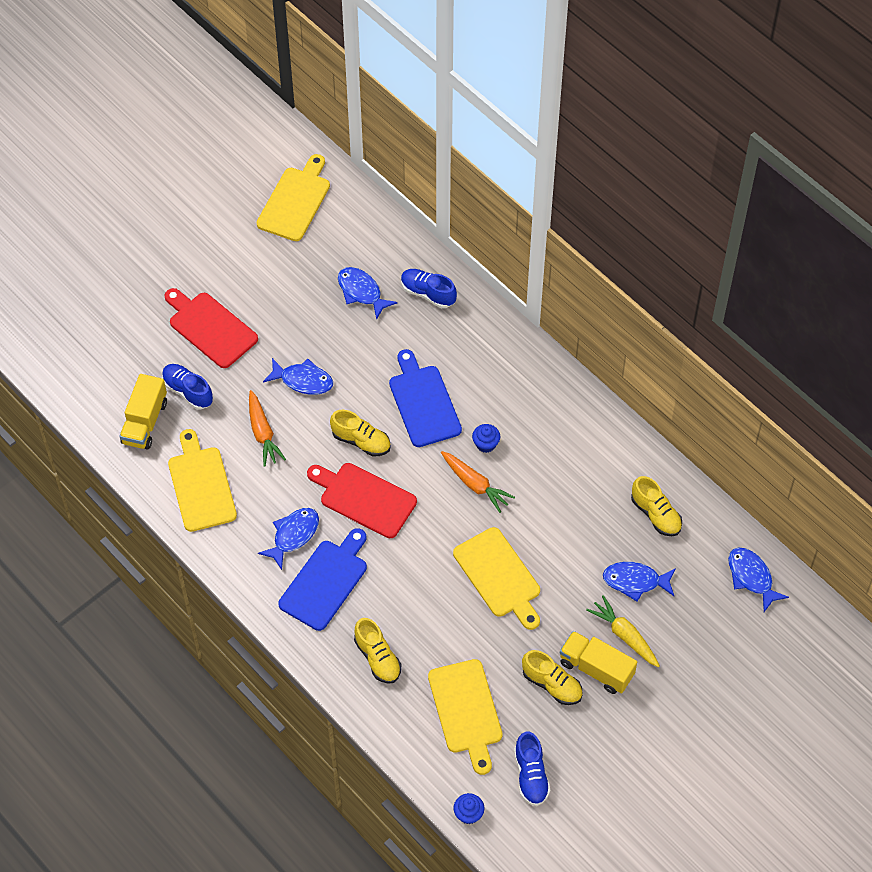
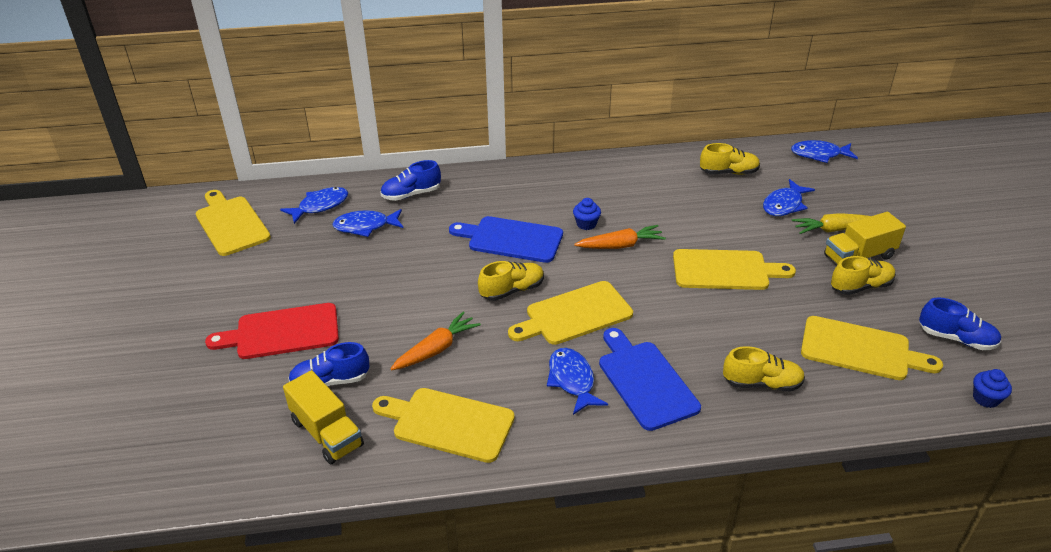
camera: 55 degrees left, 20 degrees down
orange carrot [249,390,286,467] -> orange carrot turned 60 degrees counterclockwise [390,311,481,370]
blue fish [263,358,333,395] -> blue fish moved to [280,187,348,224]
red cutting board [307,463,417,538] -> yellow cutting board [508,281,633,345]

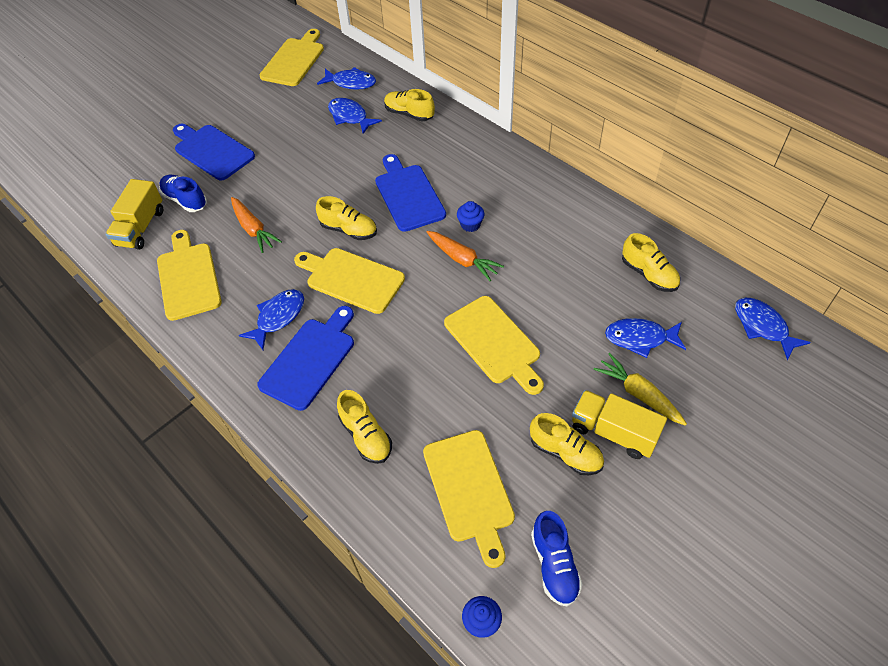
camera: 55 degrees right, 15 degrees up
red cutting board [205,303,339,359] -> blue cutting board [173,124,255,181]
blue shoe [380,160,441,201] -> yellow shoe [384,89,435,121]
orange carrot [390,311,481,370] -> orange carrot turned 45 degrees clockwise [231,197,282,253]

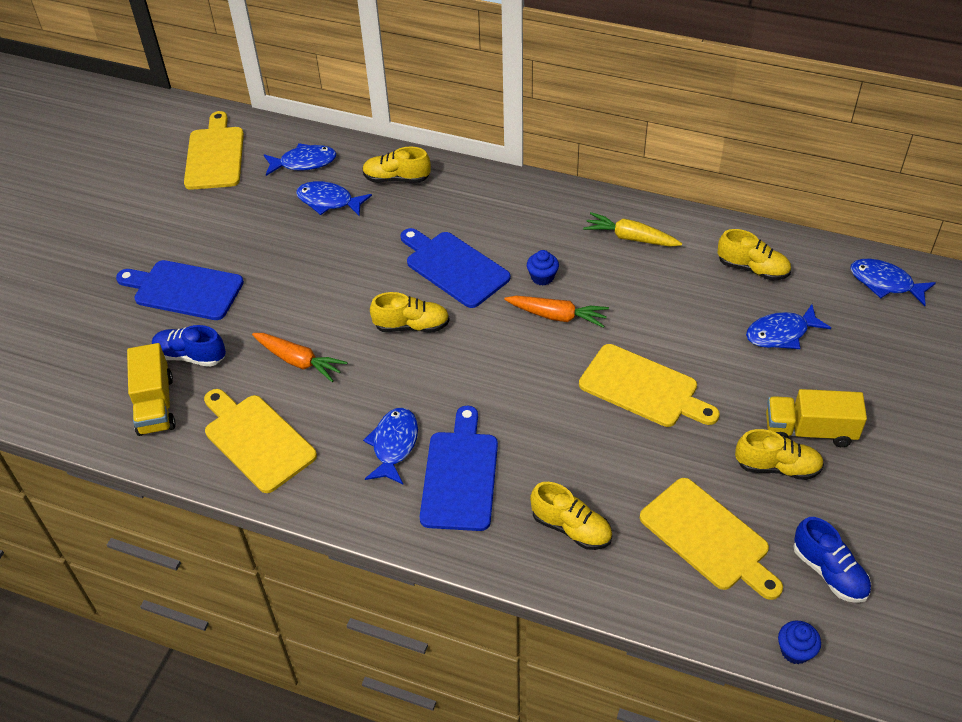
camera: 25 degrees left, 5 degrees down
yellow cutting board [294,248,405,314] -> none
yellow carrot [593,353,687,426] -> yellow carrot moved to [583,212,682,247]

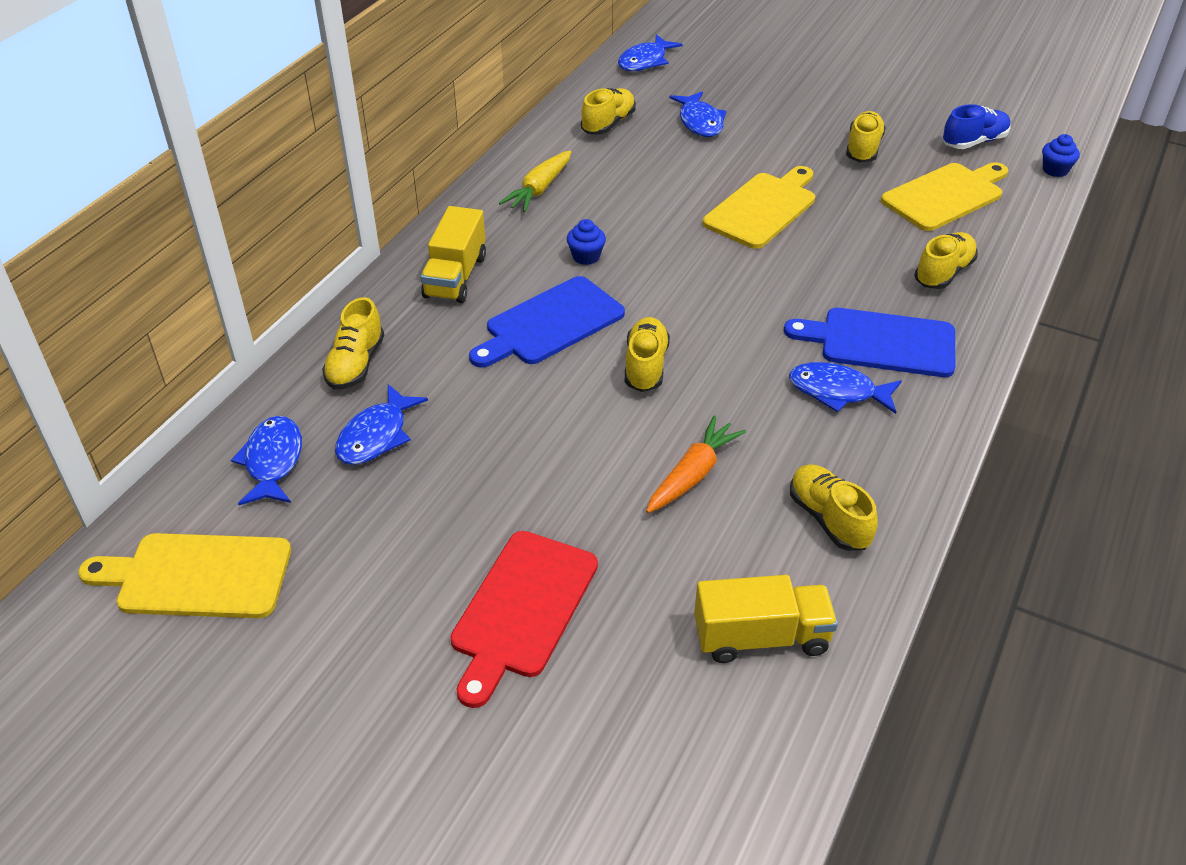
camera: 85 degrees left, 5 degrees down
blue cutting board [116,260,244,320] -> red cutting board [450,531,598,708]
blue shoe [152,325,226,367] -> none
yellow cutting board [204,389,317,493] -> yellow shoe [790,464,878,551]
orange carrot [504,296,609,328] -> none
yellow truck [766,389,867,447] -> yellow truck moved to [421,206,486,303]

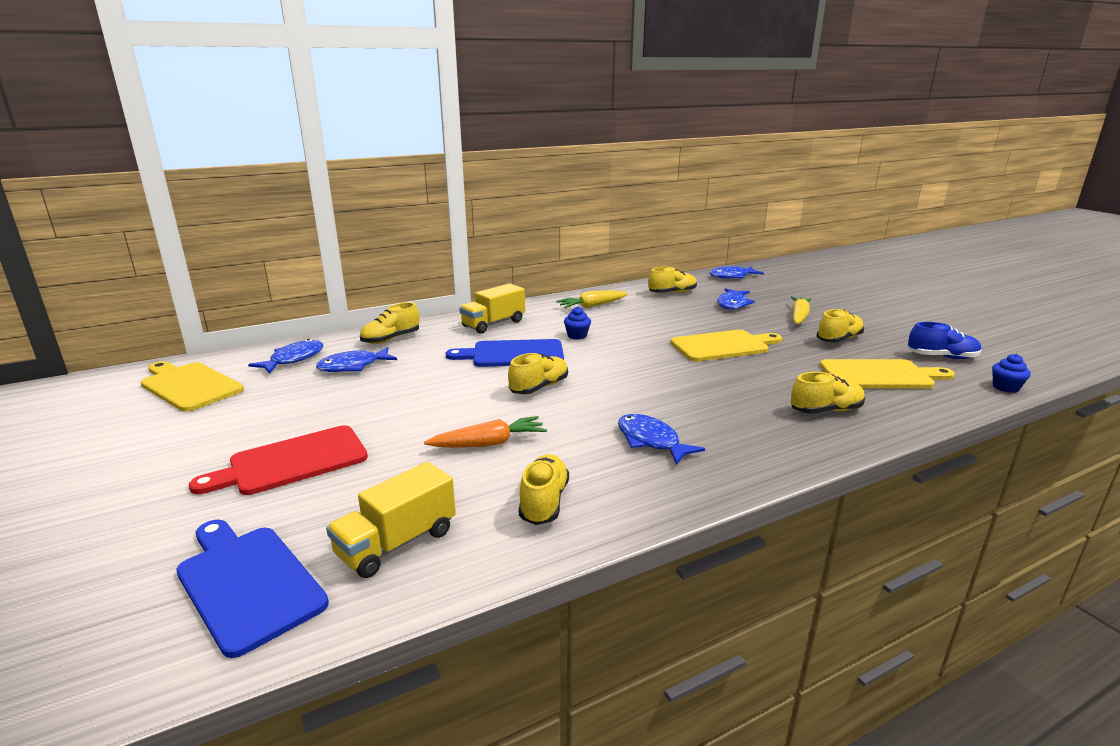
camera: 35 degrees right, 20 degrees down
yellow truck [694,575,838,663] -> yellow truck turned 105 degrees clockwise [326,462,456,578]
blue cutting board [784,308,955,377] -> blue cutting board moved to [176,520,329,658]
none -> yellow carrot [791,296,812,324]

